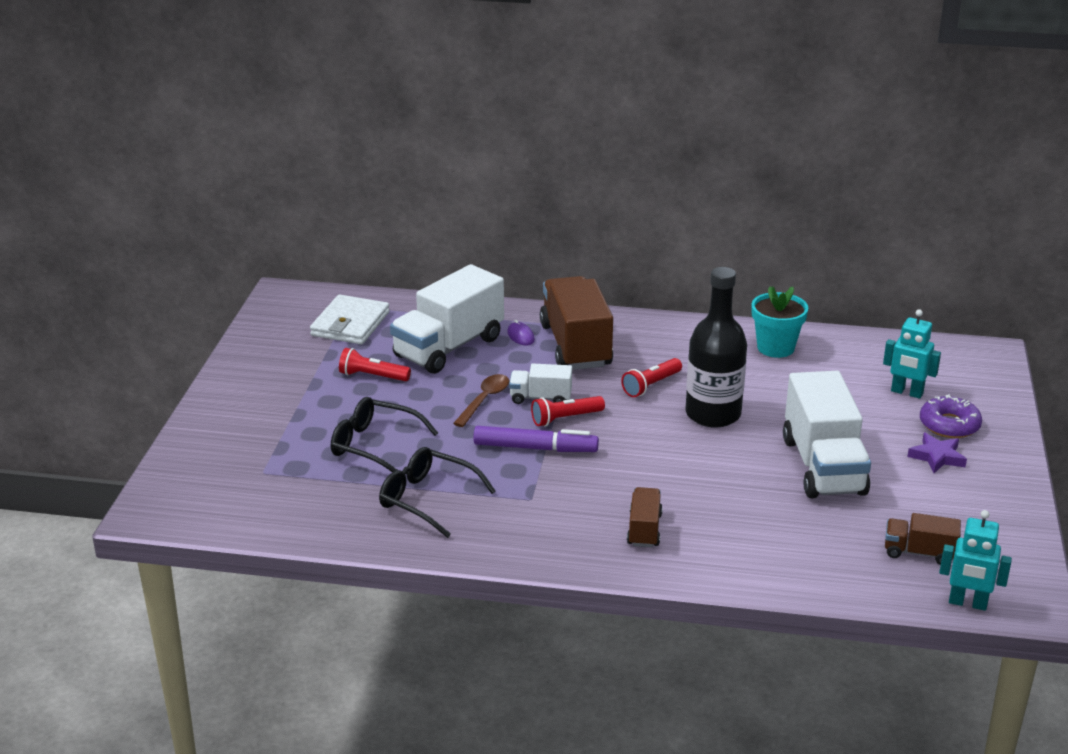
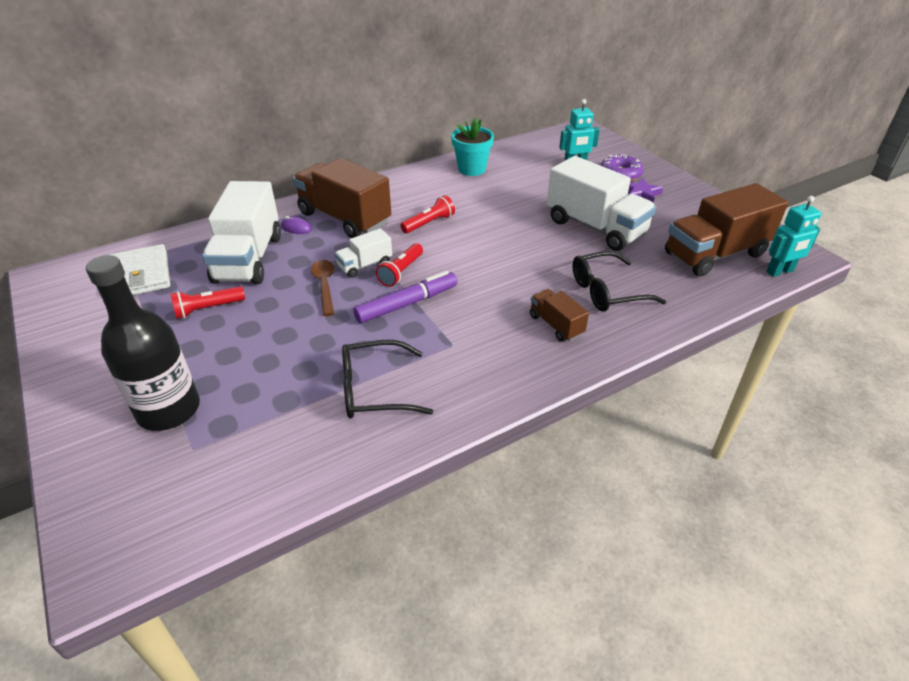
camera: 40 degrees left, 10 degrees up
black glasses [331,397,438,472] -> black glasses moved to [573,251,666,312]
red flashlight [621,358,682,397] -> red flashlight turned 135 degrees counterclockwise [400,195,455,234]
black bottle [686,267,747,428] -> black bottle moved to [86,255,200,431]
brown truck [885,513,961,565] -> brown truck [665,183,788,277], size x2.02

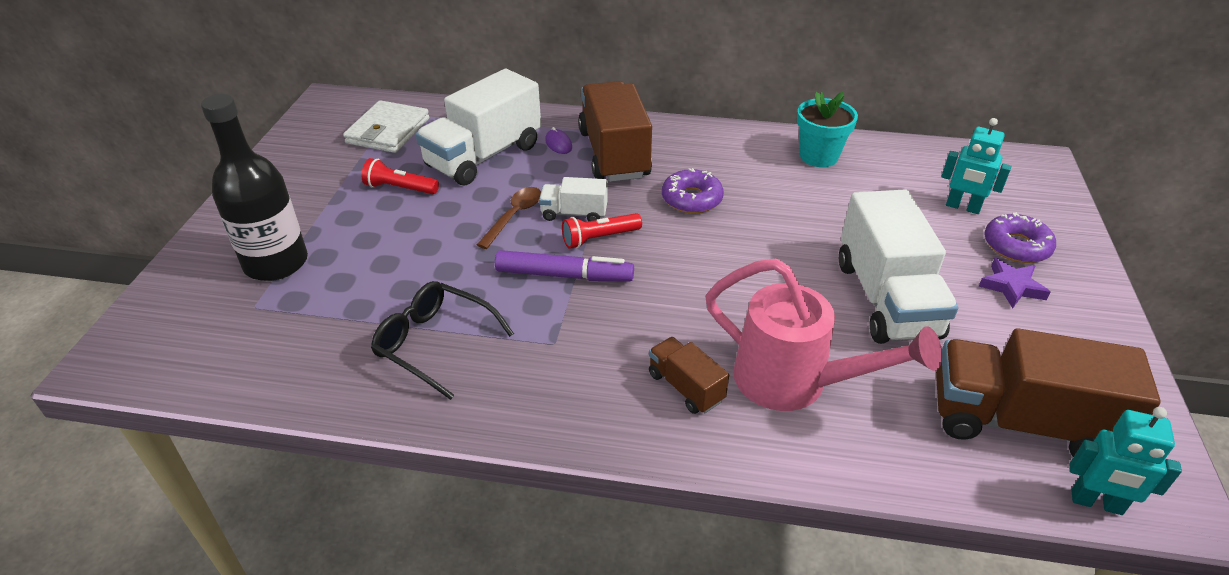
camera: 40 degrees right, 0 degrees up
red flashlight [400,195,455,234] -> purple donut [662,168,724,214]
brown truck [530,289,589,342] -> brown truck turned 45 degrees counterclockwise [649,337,729,414]
black glasses [573,251,666,312] -> pink watering can [705,258,942,411]

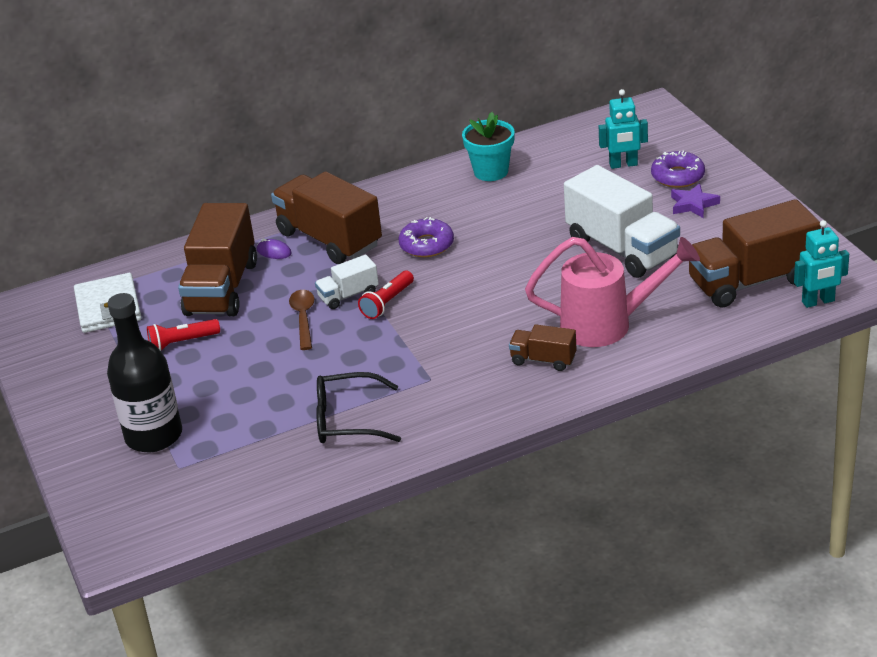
camera: 30 degrees left, 5 degrees down
white truck [416,69,541,185] -> brown truck [178,203,257,317]
purple marker [495,250,634,282] -> none

